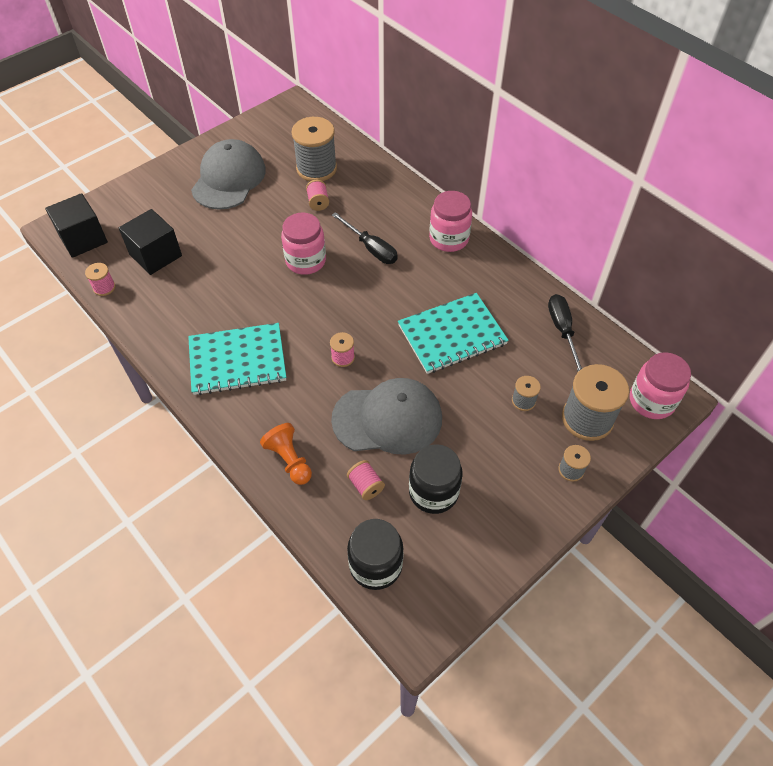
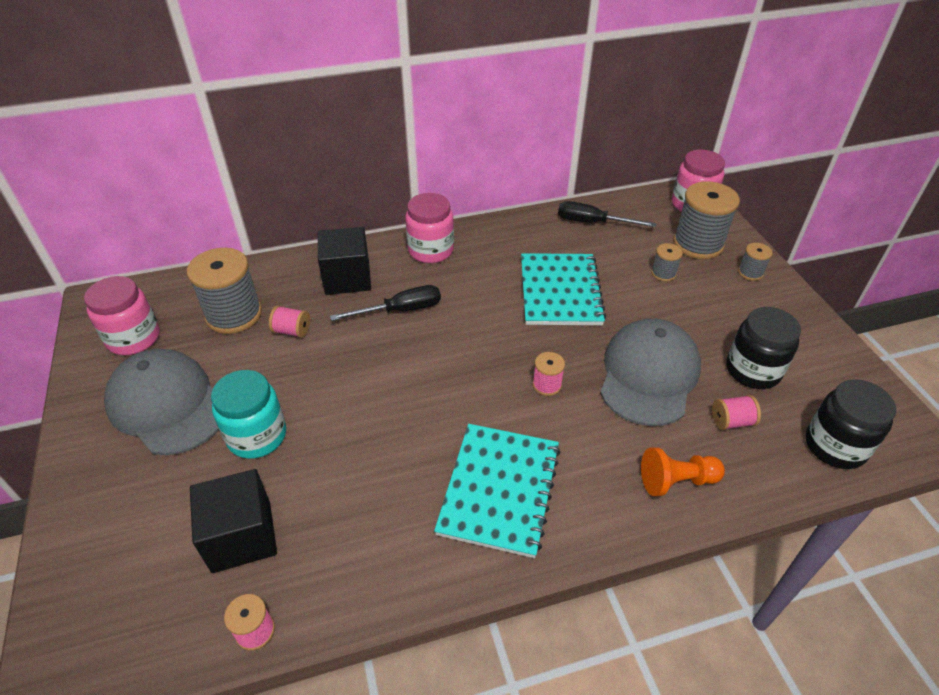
camera: 65 degrees left, 10 degrees down
black cube [45,193,108,258] -> black cube moved to [318,227,371,295]
pink jar [281,213,326,275] -> pink jar moved to [84,276,160,355]
none -> turquoise jar [211,370,286,459]

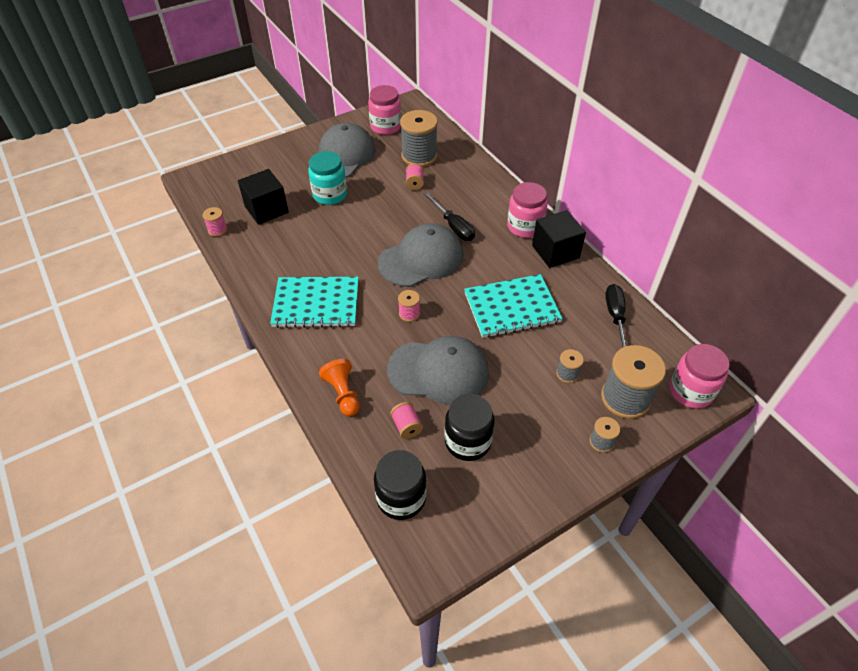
camera: 75 degrees right, 5 degrees up
black cube [318,227,371,295] -> black cube moved to [532,210,586,268]
none -> grey cap [378,223,464,287]

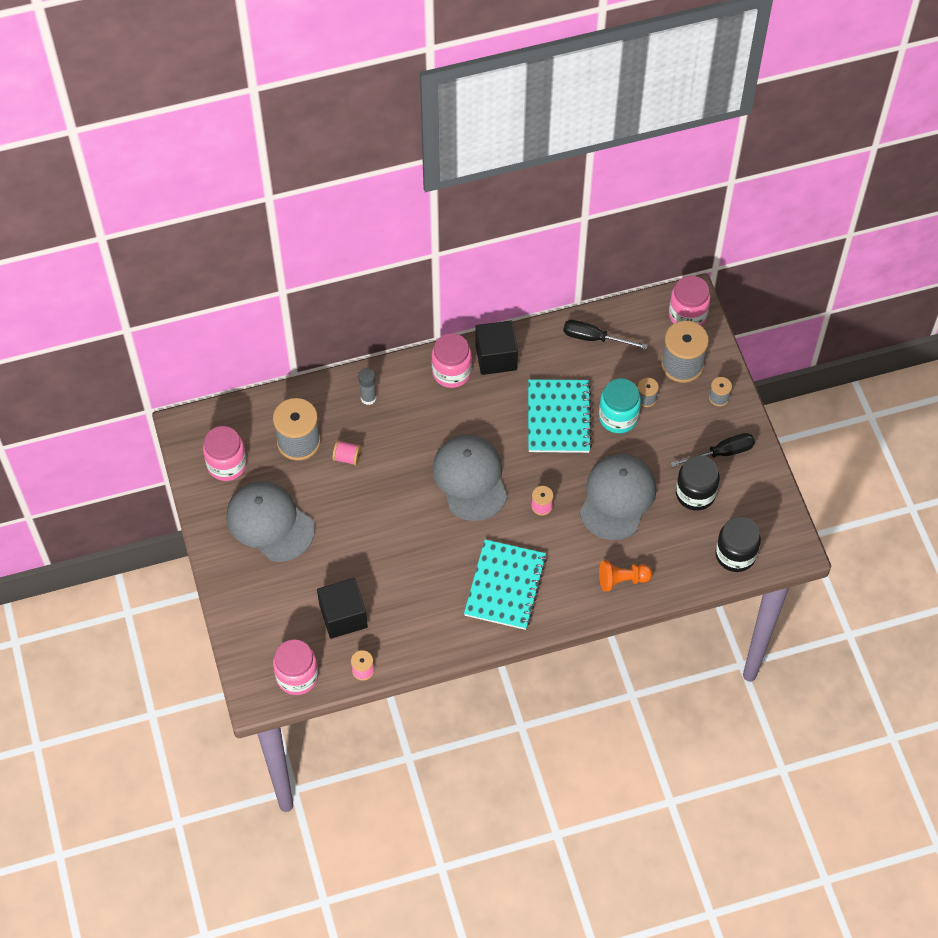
camera: 75 degrees left, 10 degrees up
turquoise jar [308,151,347,205] -> turquoise jar moved to [599,378,641,433]
pink spool [390,402,423,439] -> none
black screwdriver [424,192,475,241] -> black screwdriver moved to [671,433,755,467]
none -> pink jar [273,639,318,695]
none -> grey glue stick [358,368,376,405]

